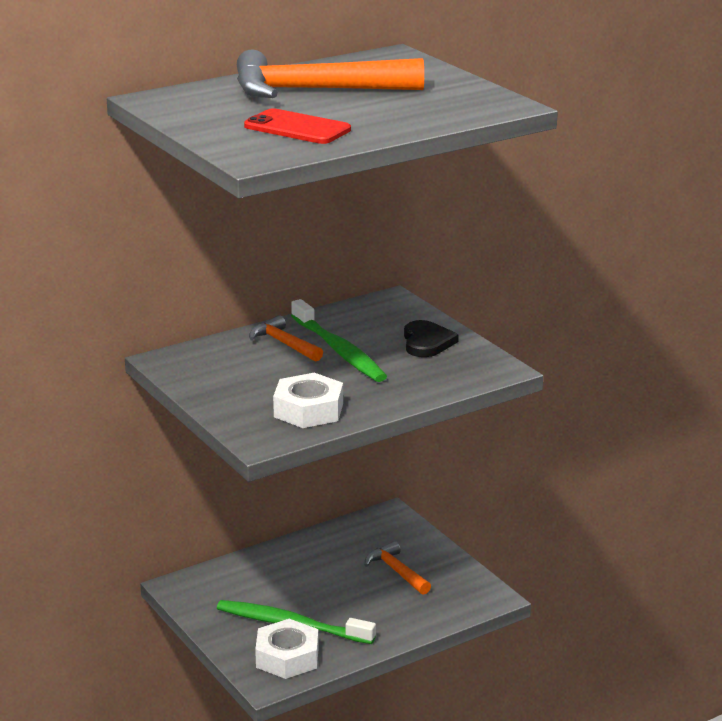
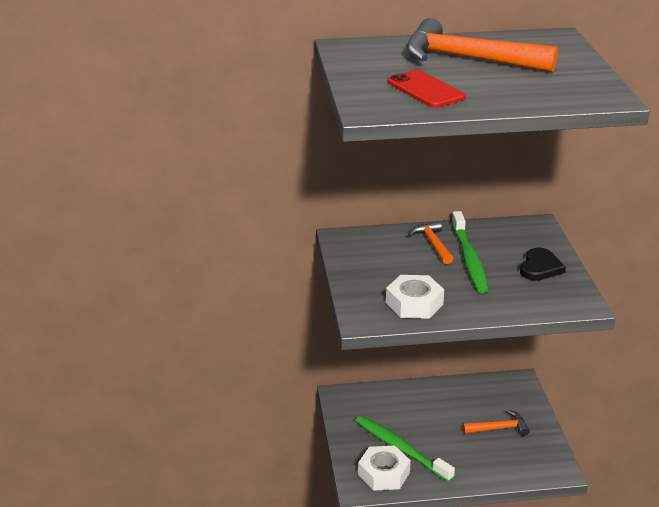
camera: 25 degrees right, 5 degrees up
orange hammer [365,541,431,595] -> orange hammer turned 90 degrees clockwise [462,410,530,436]

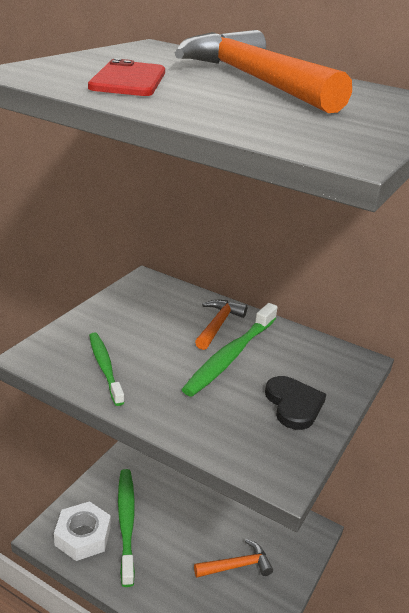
camera: 35 degrees right, 0 degrees up
white nut [386,275,444,319] -> green toothbrush [89,332,124,406]
orange hammer [462,410,530,436] -> orange hammer turned 45 degrees counterclockwise [194,539,273,577]
black heart [520,248,566,280] -> black heart turned 75 degrees counterclockwise [265,376,327,430]

